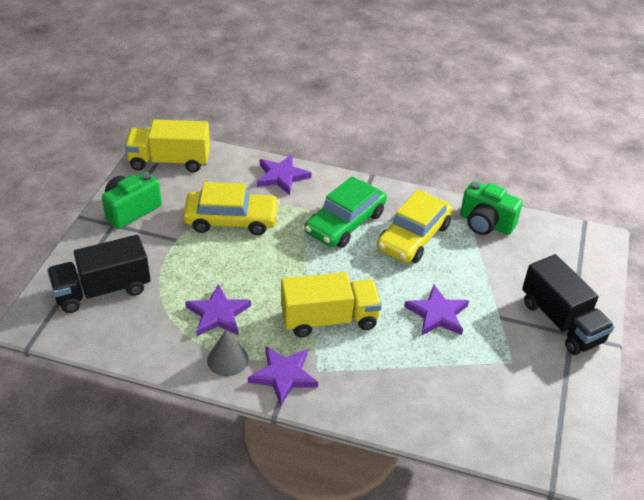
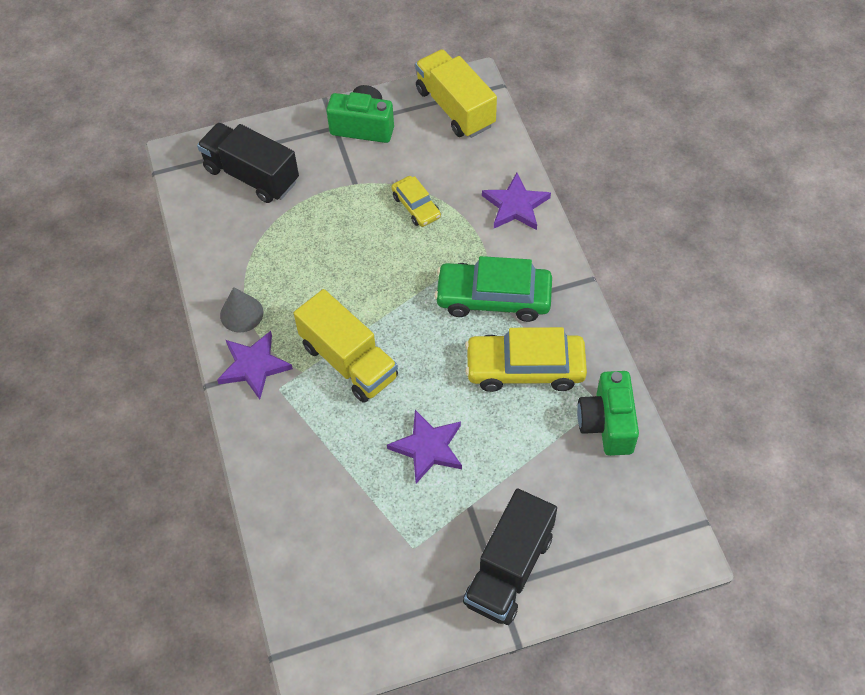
camera: 60 degrees right, 15 degrees up
yellow car [183,182,280,235] -> yellow car [391,176,441,227], size x0.55
purple star [185,284,251,336] -> none

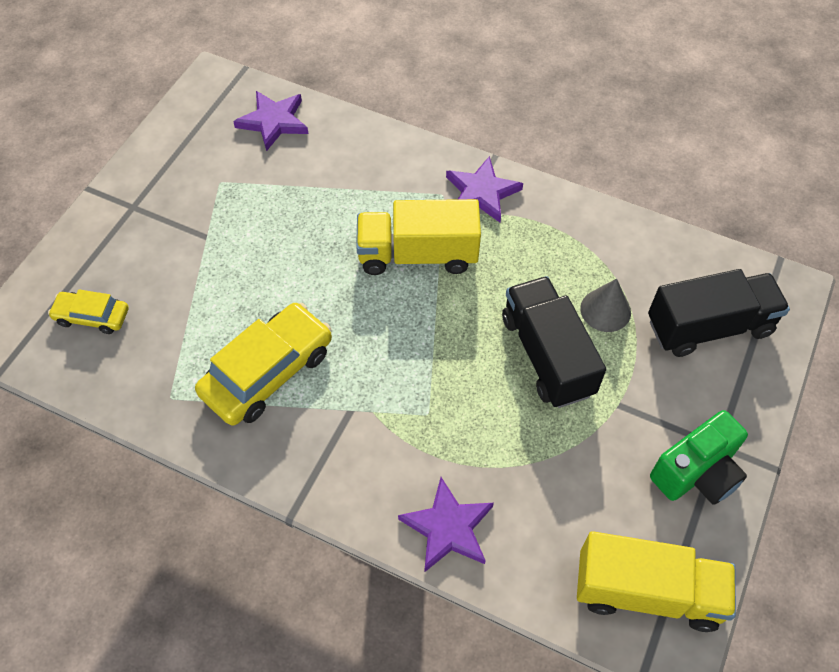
camera: 130 degrees right, 0 degrees up
grey cone [220,287,263,333] -> grey cone moved to [580,278,631,332]
purple star [387,410,462,483] -> purple star moved to [233,91,308,151]
yellow car [391,176,441,227] -> yellow car moved to [48,289,129,334]
green car [434,256,552,322] -> none
black truck [463,488,557,625] -> black truck moved to [502,276,606,408]
green camera [577,371,639,456] -> none

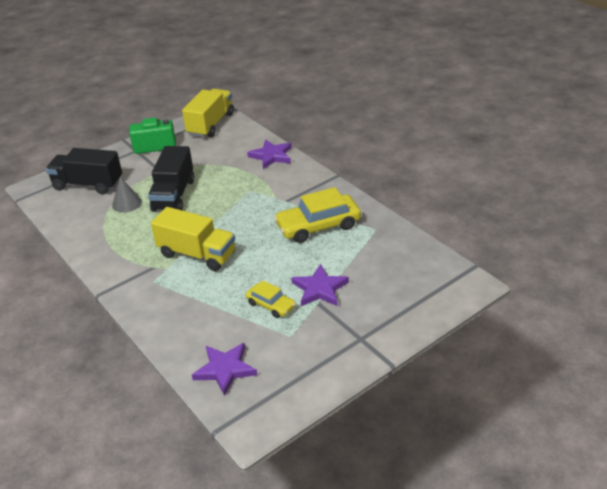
camera: 150 degrees left, 20 degrees down
yellow car [48,289,129,334] -> yellow car moved to [246,280,296,318]
purple star [446,156,523,222] -> purple star moved to [291,264,349,306]
yellow truck [577,531,736,632] -> yellow truck turned 75 degrees clockwise [182,89,234,138]

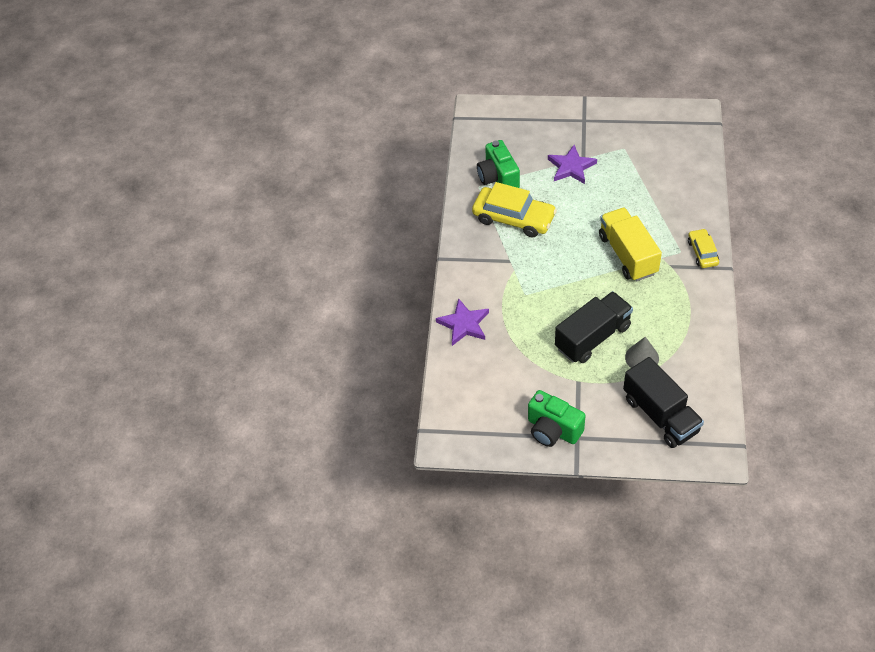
camera: 135 degrees left, 15 degrees up
yellow truck [182,89,234,138] -> none
purple star [192,343,257,396] -> none
yellow car [246,280,296,318] -> yellow car moved to [688,229,719,268]
none -> green camera [477,140,520,188]

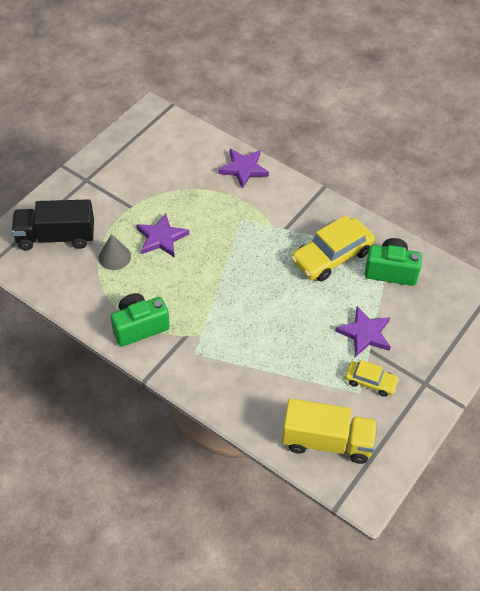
camera: 115 degrees right, 0 degrees up
green camera [528,390,586,447] -> green camera moved to [111,293,170,347]
black truck [555,291,633,363] -> purple star [136,213,189,258]
yellow truck [599,207,662,281] -> yellow truck moved to [282,399,377,464]
yellow car [688,229,719,268] -> yellow car moved to [345,360,399,397]

